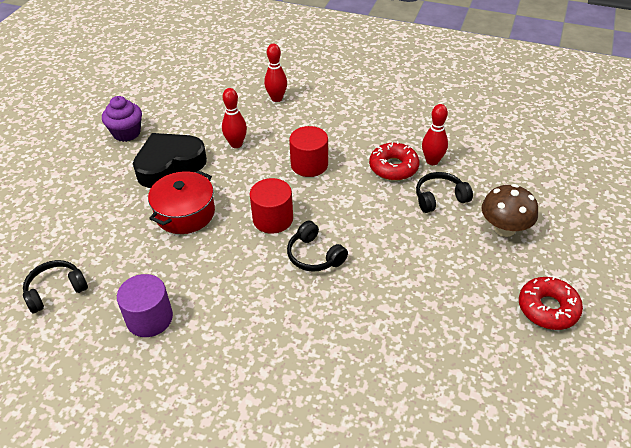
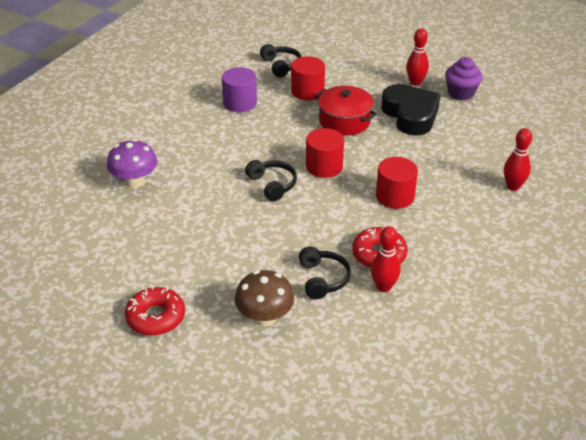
camera: 100 degrees right, 5 degrees down
red bowling pin [222,88,247,148] -> red bowling pin moved to [406,28,429,86]
black headphones [287,221,348,272] -> black headphones turned 90 degrees clockwise [245,160,297,201]
none -> purple mushroom [107,139,157,188]
none -> red cylinder [291,56,325,100]

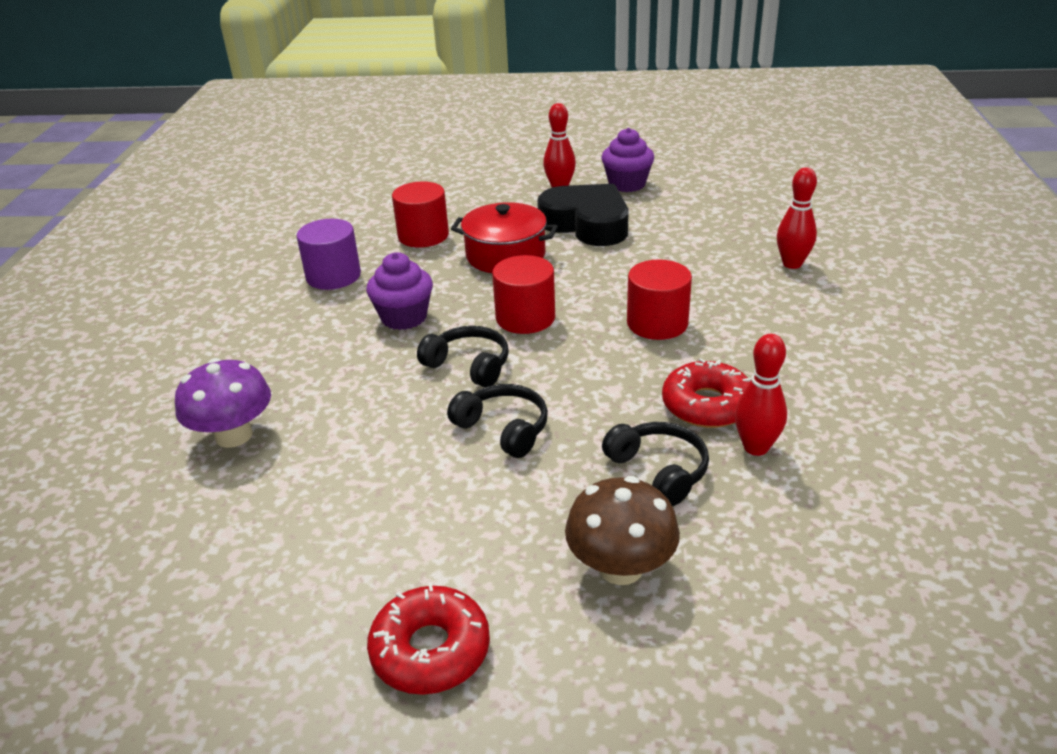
camera: 25 degrees left, 5 degrees down
black headphones [260,44,301,77] -> black headphones moved to [447,384,548,458]
none -> purple cupcake [366,252,433,330]

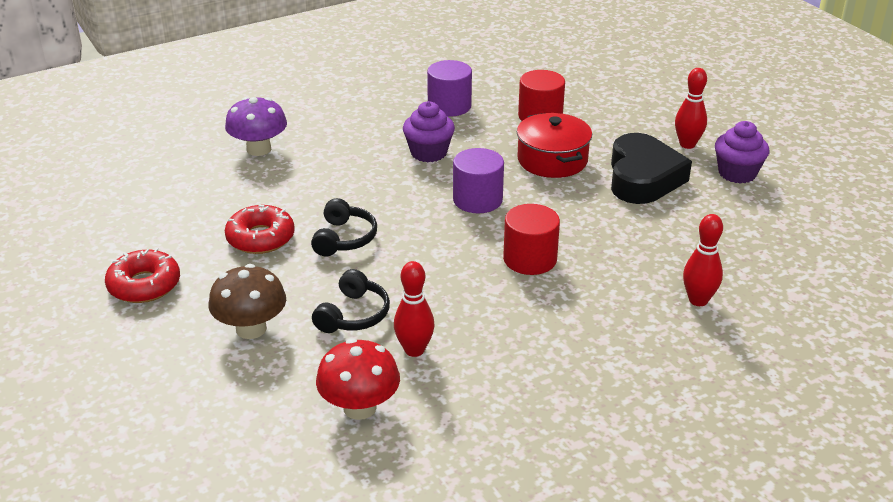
camera: 55 degrees right, 0 degrees up
black headphones [417,326,509,387] -> none
red cylinder [492,255,555,334] -> purple cylinder [453,148,504,213]
red donut [662,358,751,428] -> red donut moved to [225,205,295,254]
none -> red mushroom [316,339,400,420]

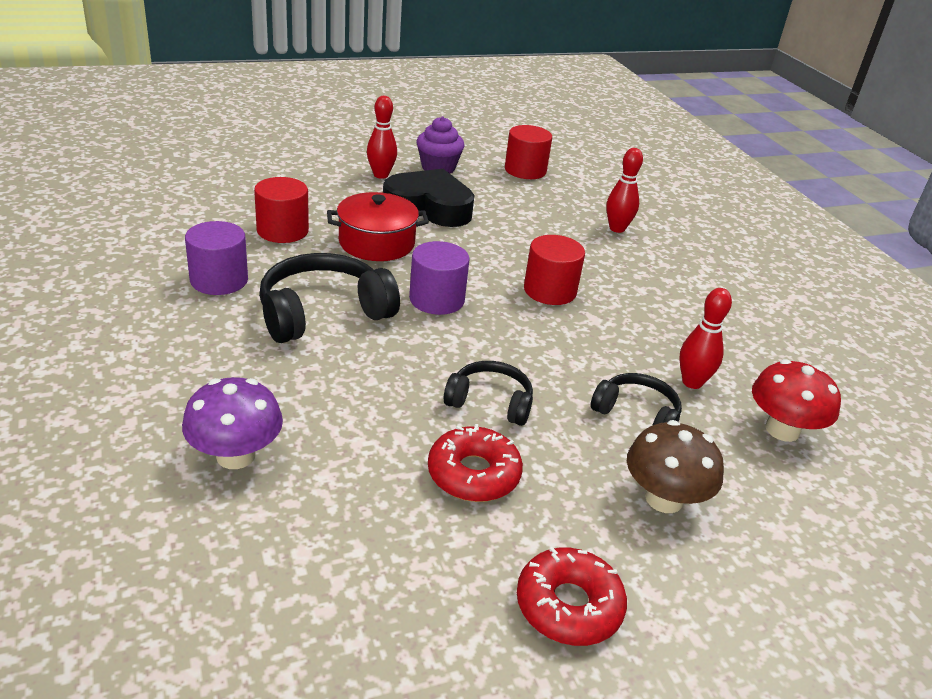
camera: 85 degrees left, 0 degrees up
purple cupcake [403,101,455,162] -> black headphones [259,253,400,343]
none -> red cylinder [505,125,552,179]

